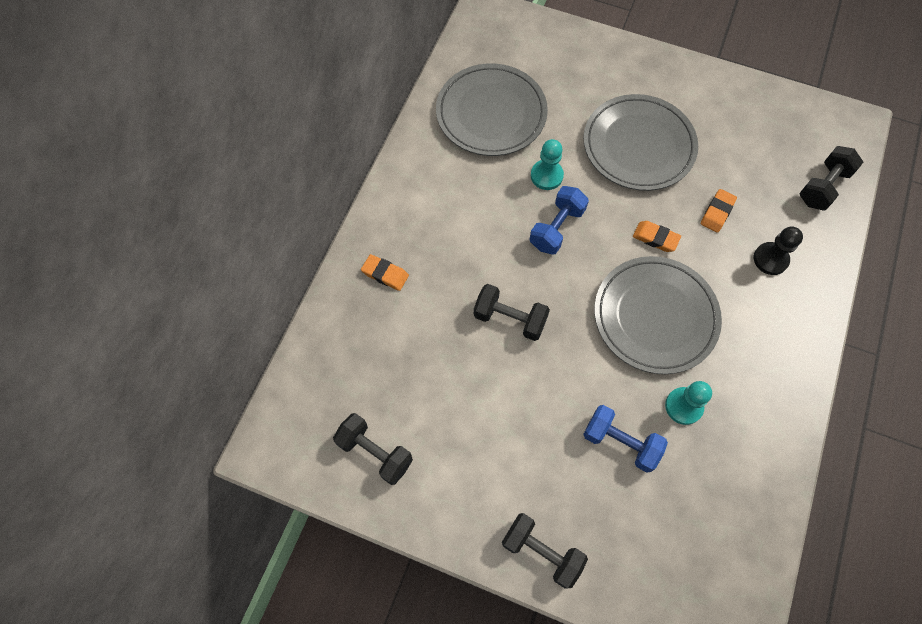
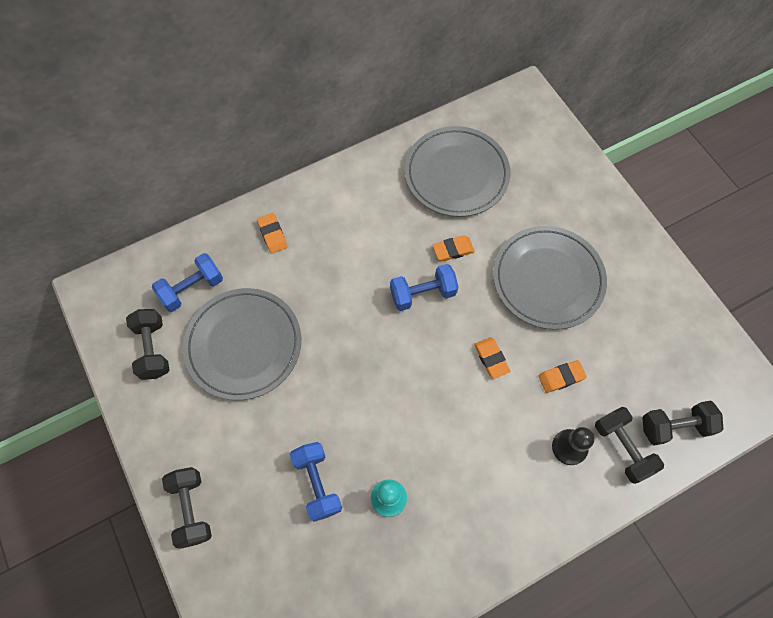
camera: 40 degrees right, 0 degrees up
black dumbbell [474,284,550,341] -> black dumbbell moved to [595,407,664,484]
turquoise pawn [531,139,564,190] -> orange eraser [433,236,475,261]
grey plate [594,256,722,374] -> grey plate moved to [183,288,301,400]
none -> blue dumbbell [152,253,223,312]

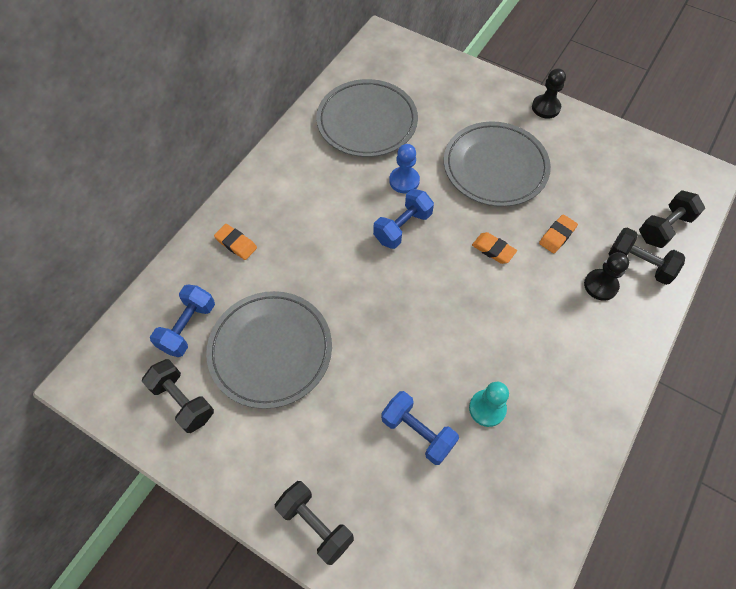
camera: 30 degrees left, 5 degrees down
orange eraser [433,236,475,261] -> blue pawn [389,144,420,193]
none -> black pawn [532,68,566,119]

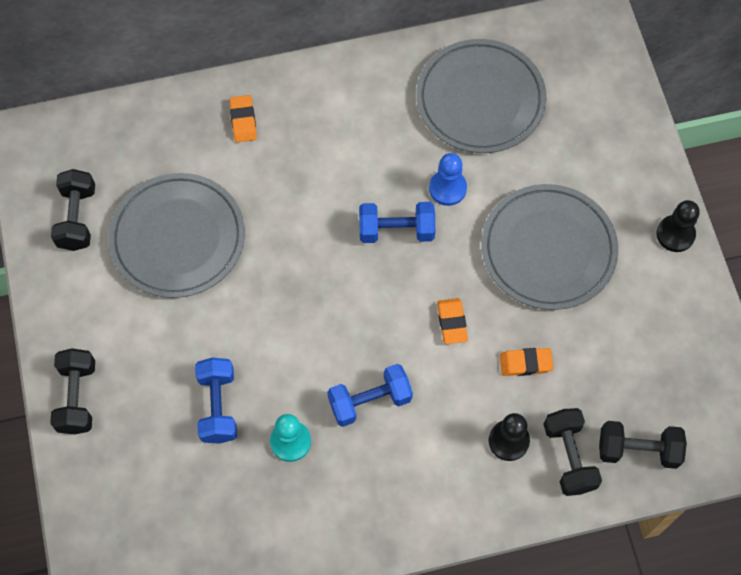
camera: 45 degrees right, 5 degrees up
blue dumbbell [150,285,215,357] -> blue dumbbell moved to [327,364,413,427]

